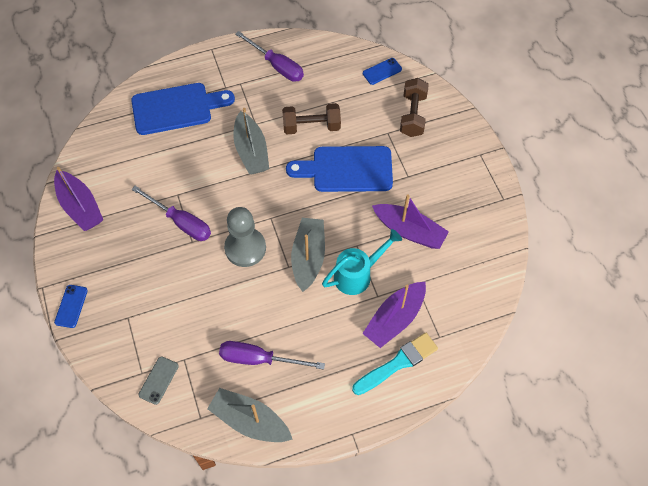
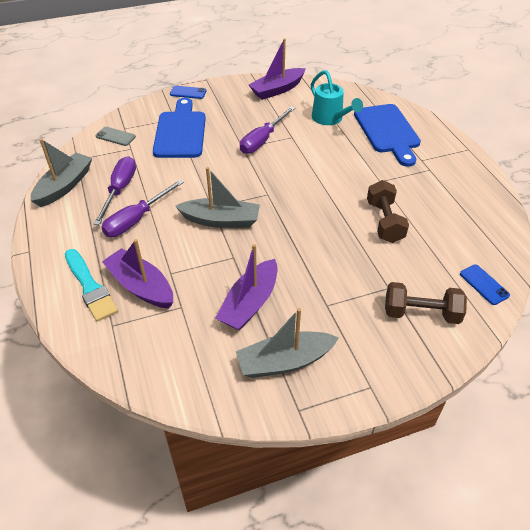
camera: 90 degrees right, 15 degrees down
grey pawn [224,207,266,267] -> none
grey boat [233,108,269,174] -> grey boat moved to [236,308,339,378]
purple screwdriver [235,31,304,82] -> purple screwdriver moved to [101,179,184,237]
blue cutting board [286,146,393,192] -> blue cutting board moved to [153,98,206,158]
turquoise watering can [322,229,402,295] -> turquoise watering can moved to [311,70,363,125]

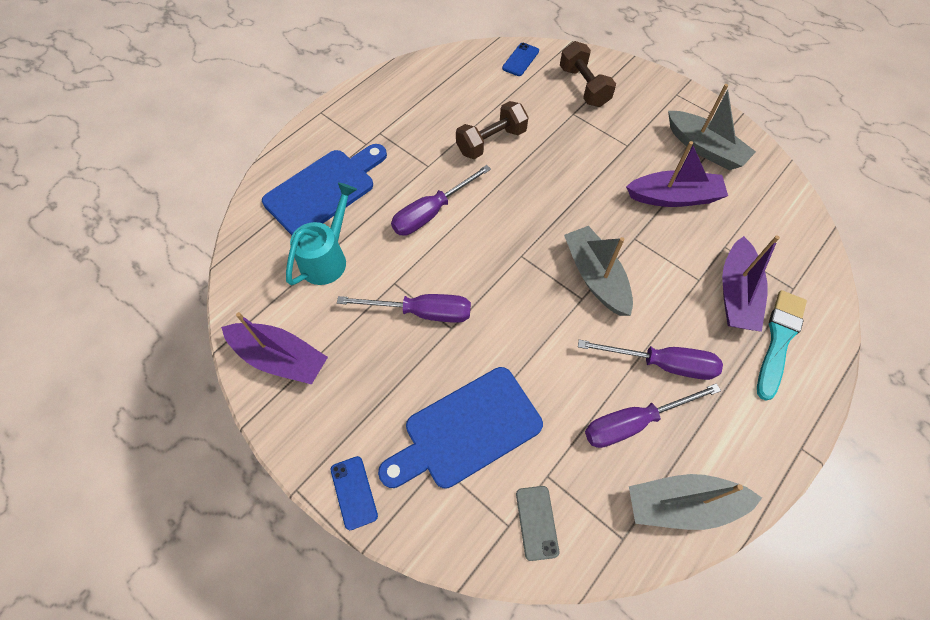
camera: 120 degrees left, 15 degrees up
none -> purple screwdriver [391,165,491,236]

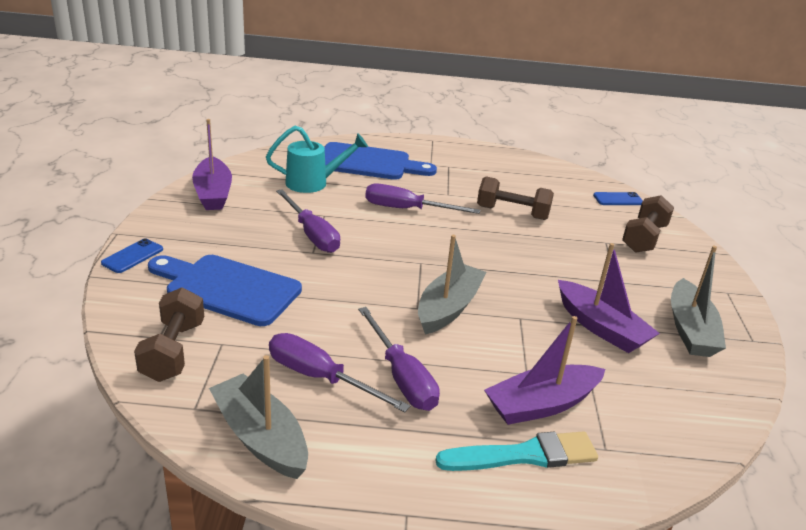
camera: 50 degrees right, 30 degrees down
grey phone [516,486,559,561] -> brown dumbbell [134,287,204,382]

